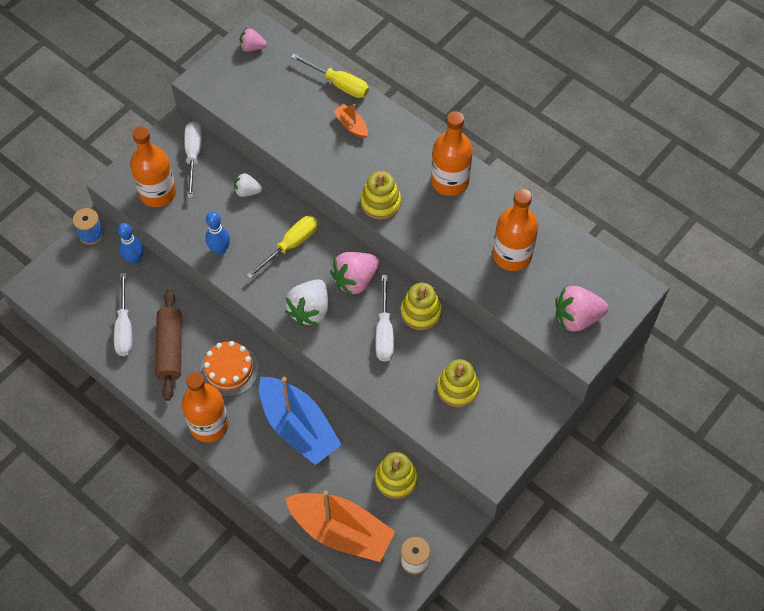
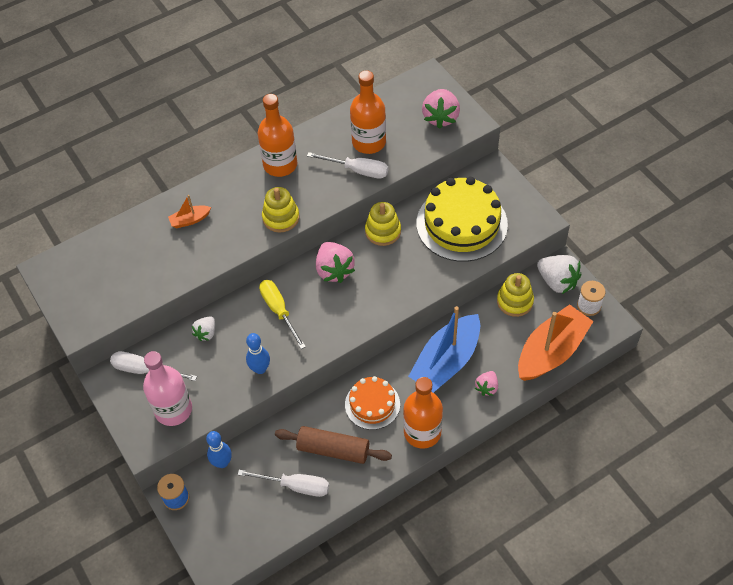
camera: 70 degrees left, 5 degrees down
orange bottle [130,126,176,207] -> pink bottle [143,351,192,426]
pink strawberry [240,28,267,52] -> pink strawberry moved to [475,371,498,396]
blue boat [259,376,342,465] -> blue boat turned 150 degrees clockwise [408,306,480,393]
white strawberry [285,279,328,325] -> white strawberry moved to [537,255,582,294]
yellow screwdriver [291,53,369,98] -> none
white screwdriver [376,275,394,362] -> white screwdriver moved to [307,152,388,178]
yellow stacking toy [437,359,479,407] -> yellow cake [417,177,508,262]

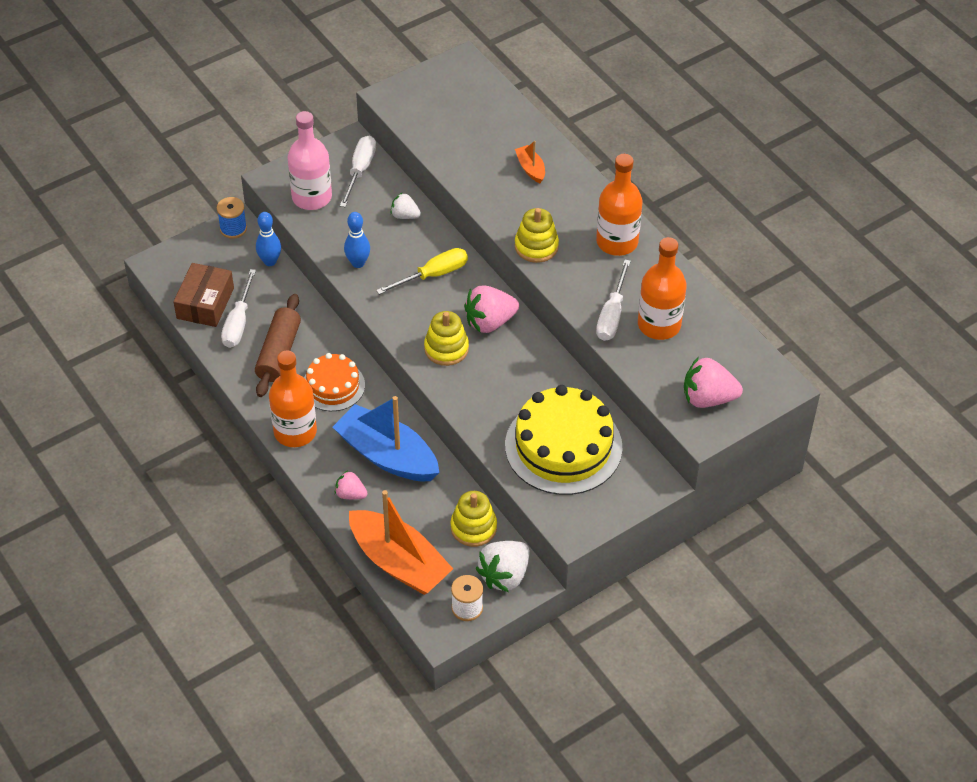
camera: 85 degrees right, 5 degrees down
yellow stacking toy [365,202,401,246] -> yellow stacking toy moved to [424,311,469,366]
none -> brown box [173,263,234,327]

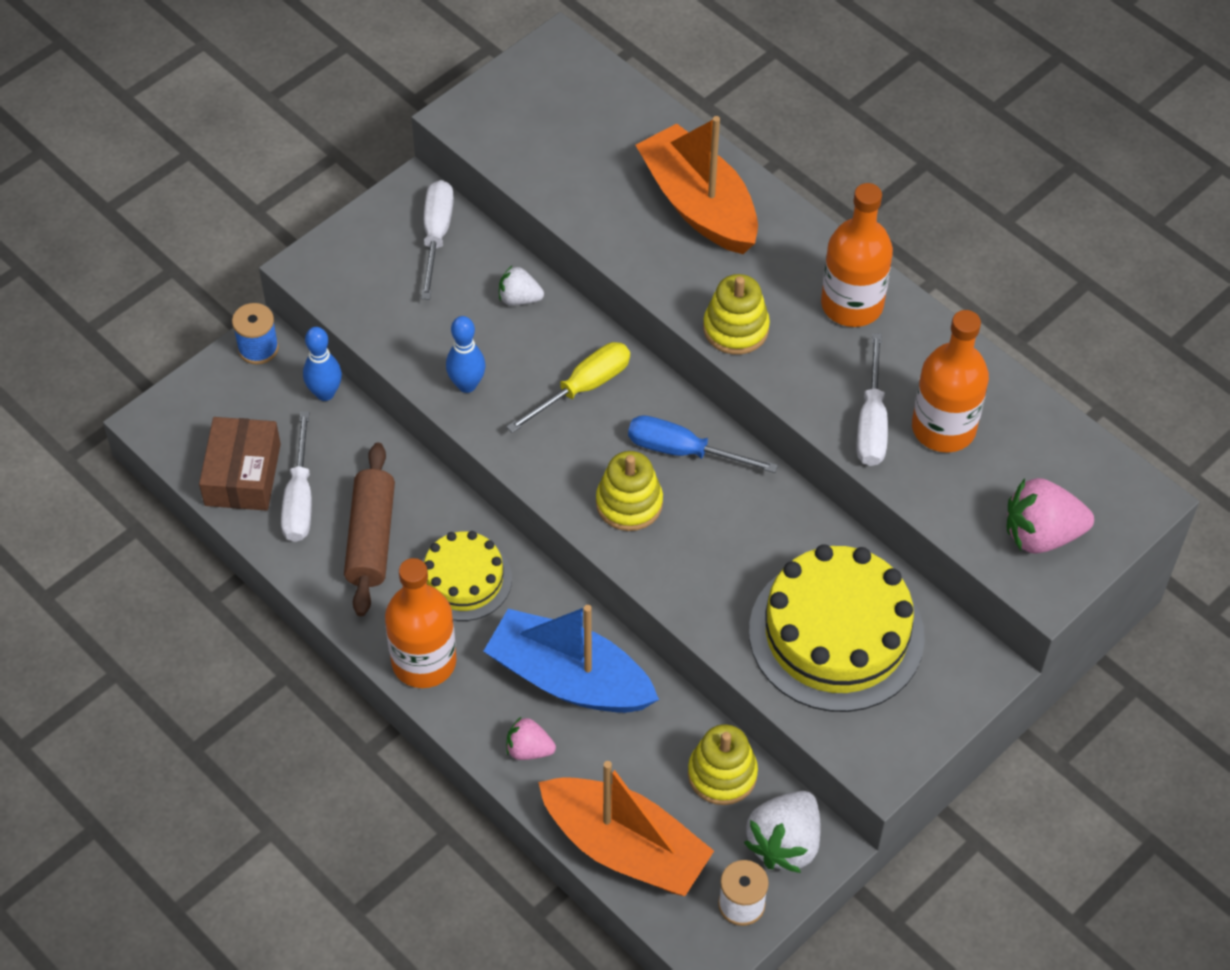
camera: 10 degrees left, 5 degrees up
pink bottle [288,111,332,210] -> none
orange cake [304,353,365,411] -> yellow cake [422,531,512,621]
pink strawberry [464,286,519,333] -> blue screwdriver [628,415,778,473]
orange boat [515,141,545,183] -> orange boat [636,116,758,254], size x2.26

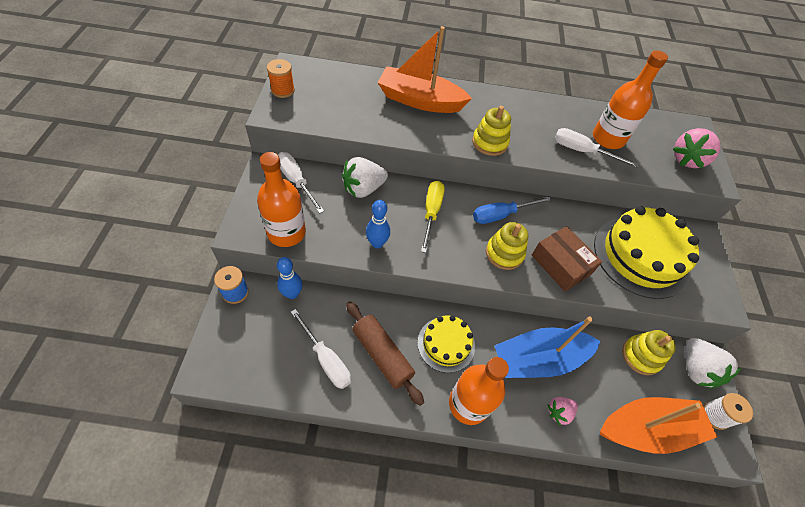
camera: 45 degrees left, 0 degrees up
brown box [199,417,281,511] -> brown box moved to [532,226,602,292]
white strawberry [499,266,544,305] -> white strawberry [342,157,388,198], size x1.74
orange bottle [821,183,893,327] -> orange bottle moved to [257,152,306,247]
white screwdriver [857,333,888,466] -> white screwdriver turned 150 degrees clockwise [555,128,639,168]
none -> orange spool [267,59,295,98]

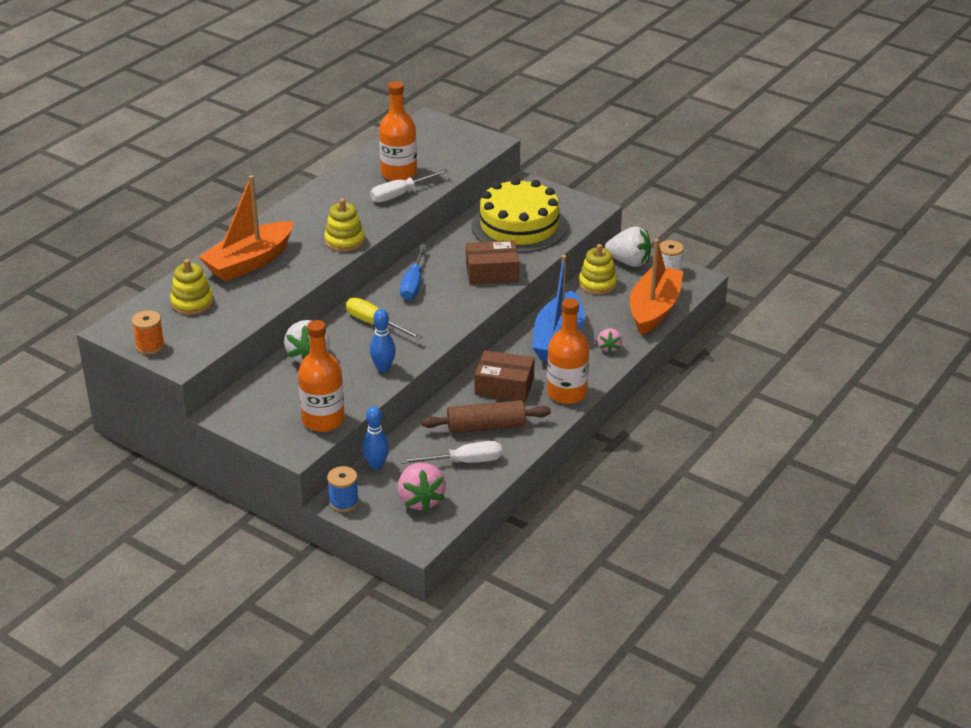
camera: 55 degrees left, 20 degrees down
white screwdriver [278,152,324,214] -> none
yellow cake [417,315,475,373] -> brown box [475,350,535,402]
yellow stacking toy [486,222,528,270] -> yellow stacking toy moved to [170,259,214,315]
pink strawberry [673,128,721,168] -> pink strawberry moved to [398,463,446,512]

